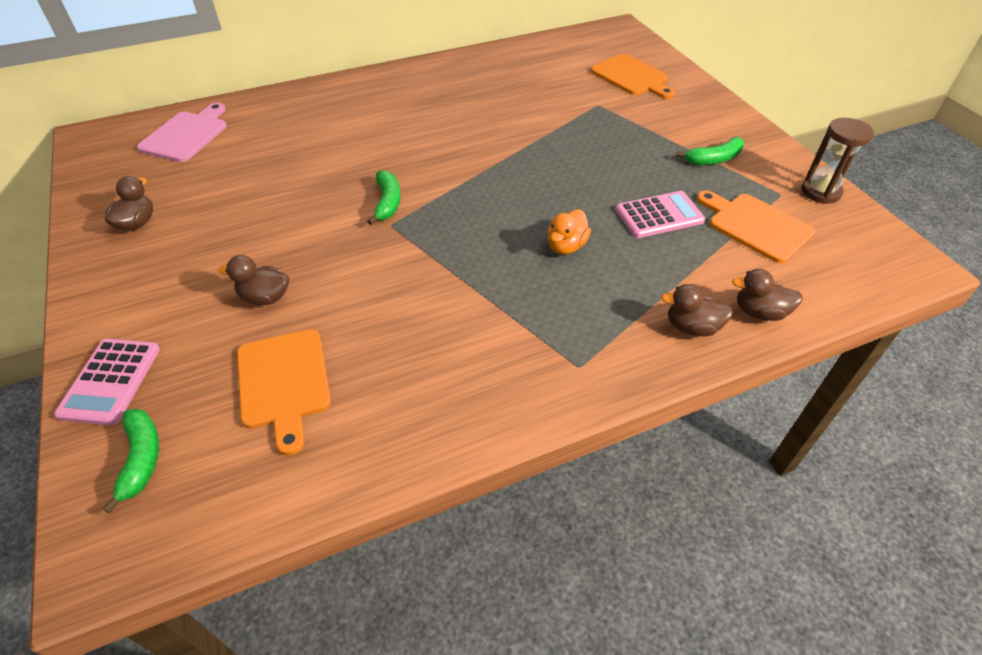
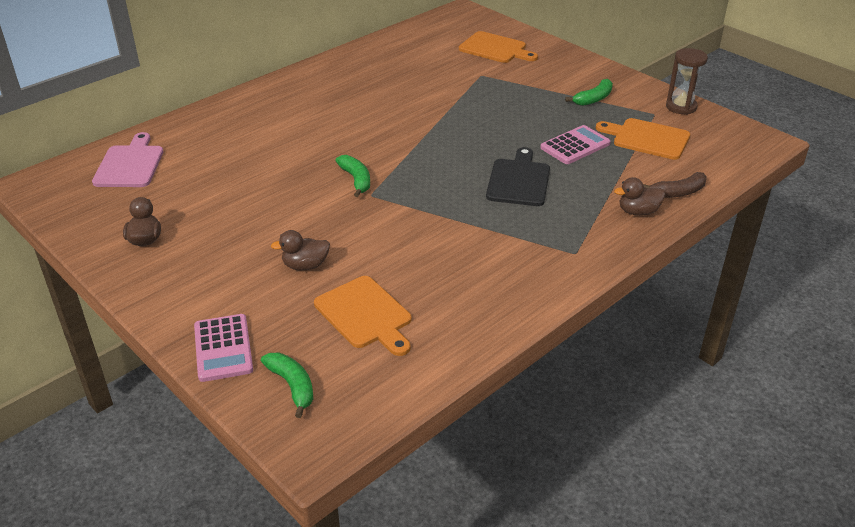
camera: 20 degrees left, 10 degrees down
orange duck [547,209,591,254] -> black cutting board [486,147,550,206]
brown duck [732,269,803,321] -> brown banana [643,172,707,198]

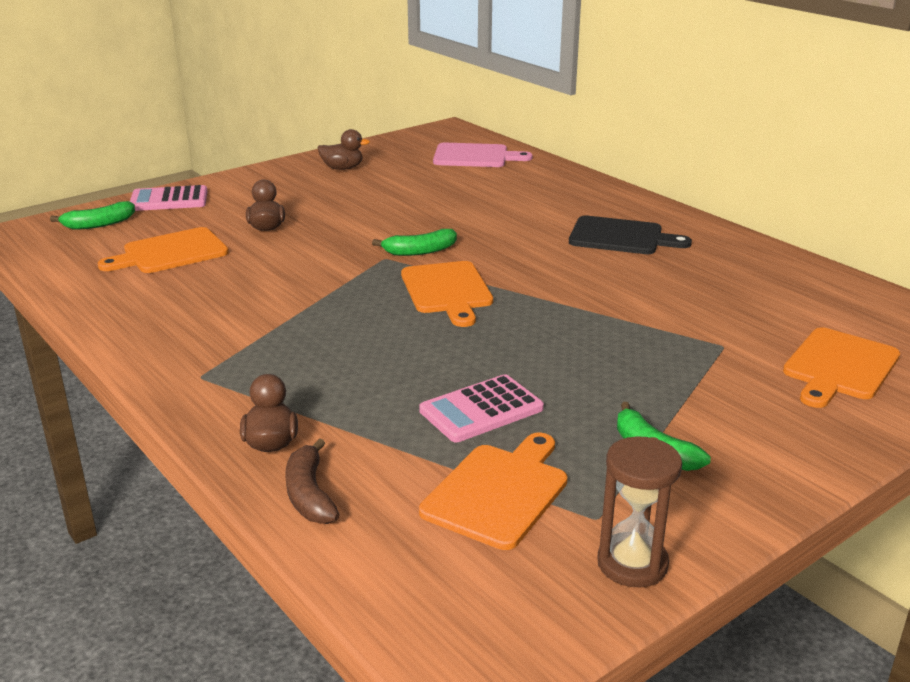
camera: 95 degrees right, 10 degrees down
black cutting board [486,147,550,206] -> black cutting board moved to [569,215,692,254]
pink calculator [540,125,610,164] -> pink calculator turned 90 degrees clockwise [419,374,544,442]
none -> orange cutting board [401,261,493,327]

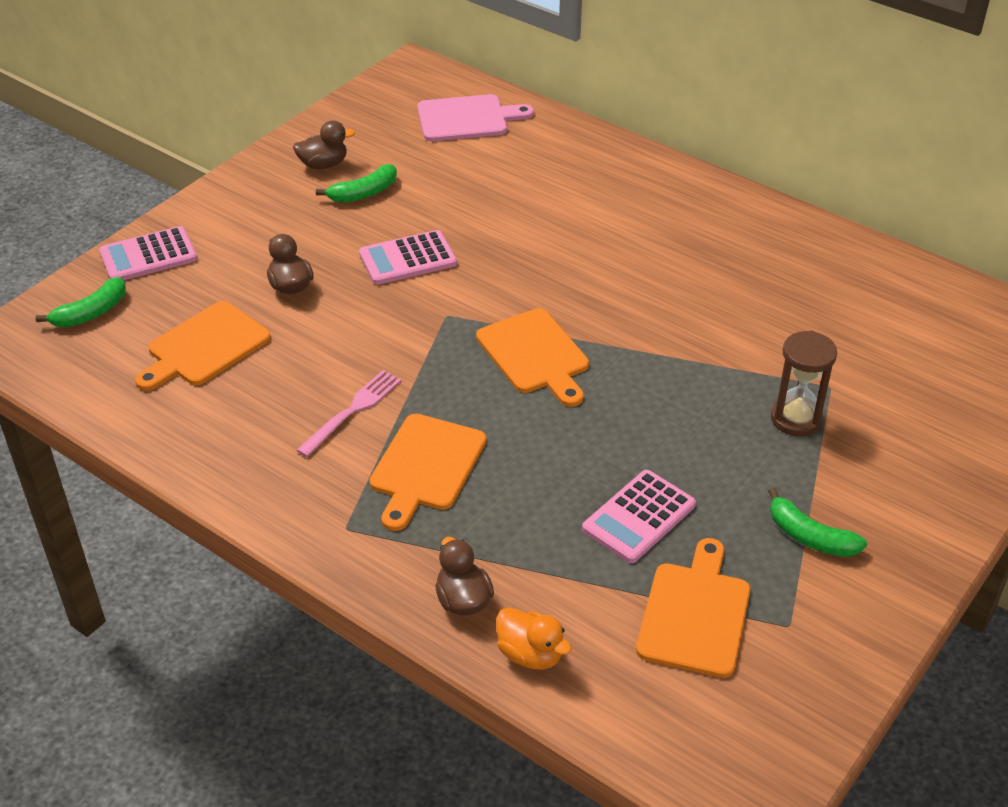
camera: 15 degrees left, 15 degrees up
brown banana [285,438,340,524] -> orange duck [496,607,572,670]
green banana [372,229,457,256] -> green banana moved to [316,164,397,203]
black cutting board [569,215,692,254] -> none
brown hourglass [597,436,682,587] -> brown hourglass moved to [771,331,837,437]
orange cutting board [783,327,900,408] -> orange cutting board moved to [370,414,486,531]
none -> pink fork [296,370,402,457]
none -> pink calculator [359,230,457,285]

